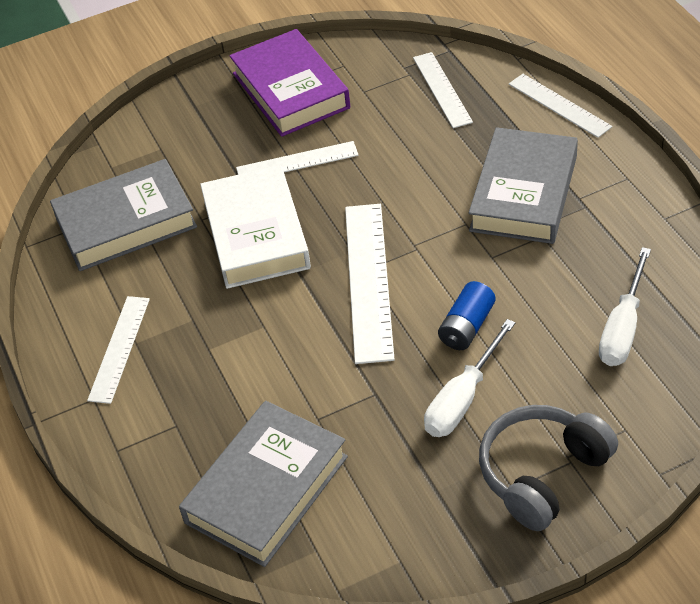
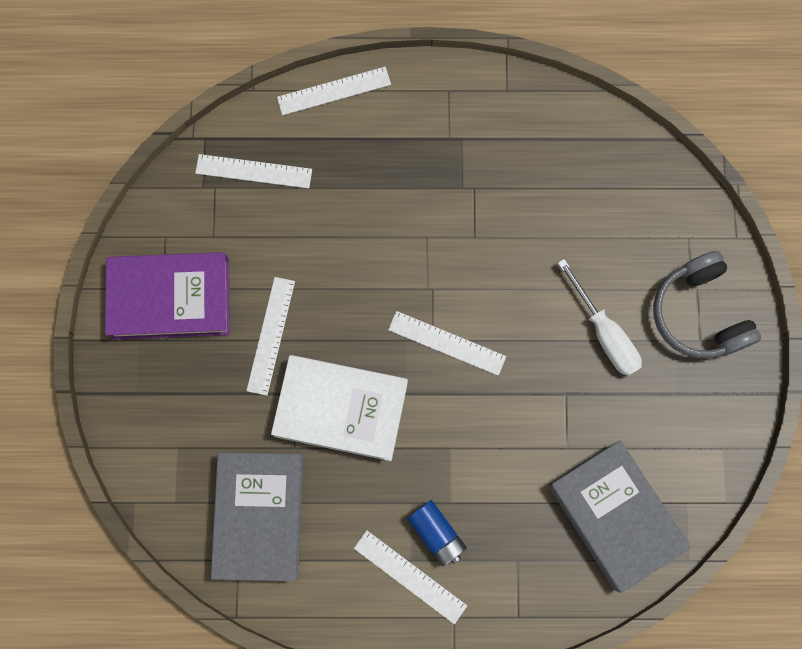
camera: 70 degrees left, 30 degrees up
white ruler [345,204,395,364] -> white ruler [388,311,506,376], size x0.63
blue battery [438,281,496,350] -> blue battery moved to [407,500,467,567]
grey book [469,127,578,244] -> none
white screwdriver [599,247,651,366] -> none

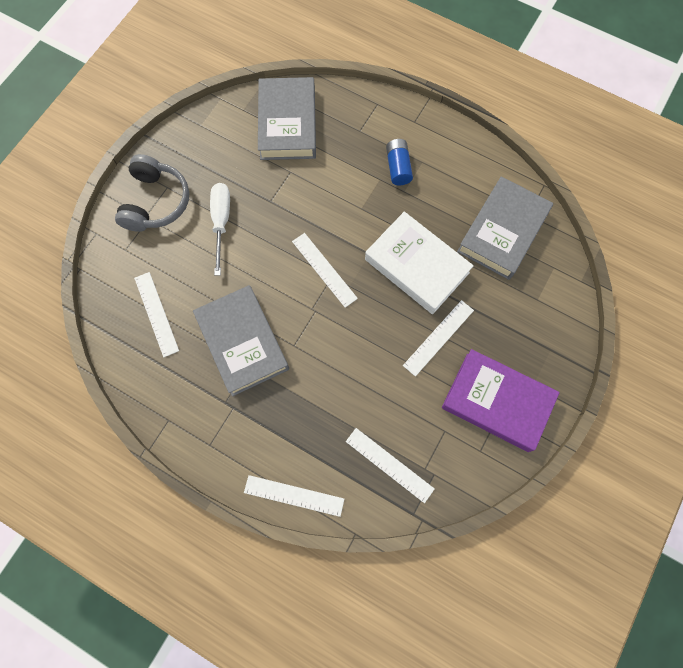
camera: 150 degrees left, 5 degrees down
white ruler [354,530,467,624] -> white ruler moved to [134,272,179,357]
none -> grey book [193,285,289,396]

